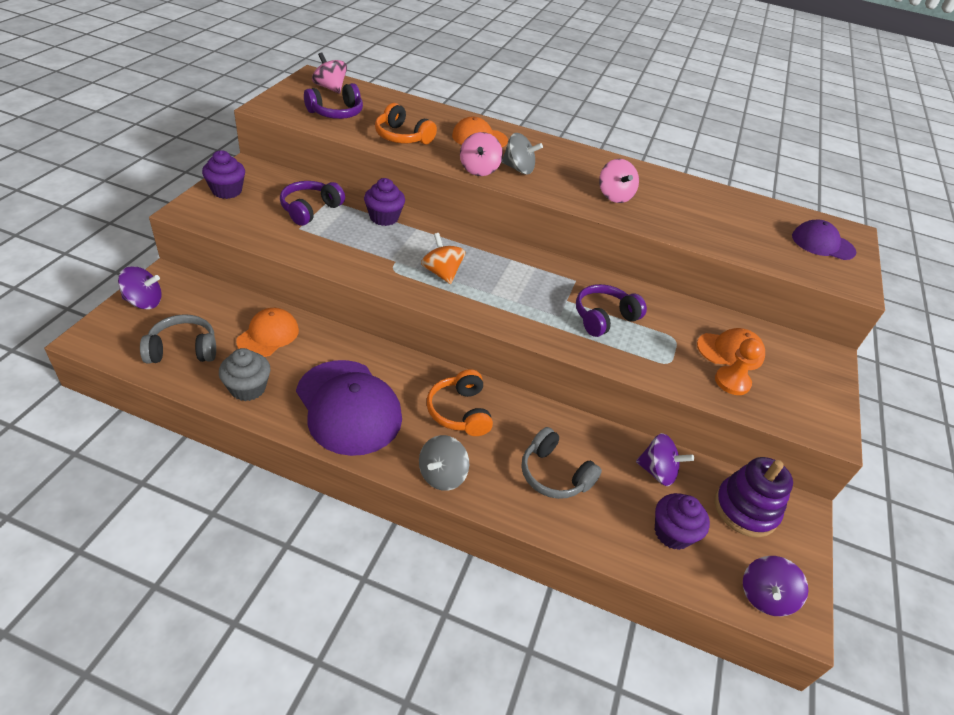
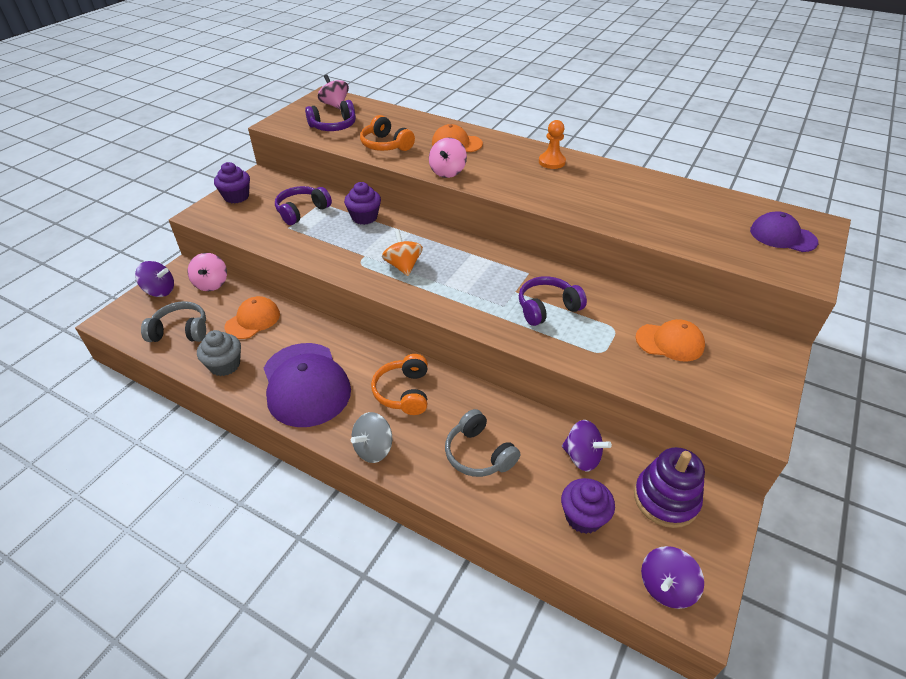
camera: 15 degrees right, 0 degrees up
grey spinning top [501,133,543,175] -> none
pink spinning top [599,159,639,203] -> pink spinning top moved to [188,253,227,291]
orange pawn [715,338,763,395] -> orange pawn moved to [539,120,566,169]

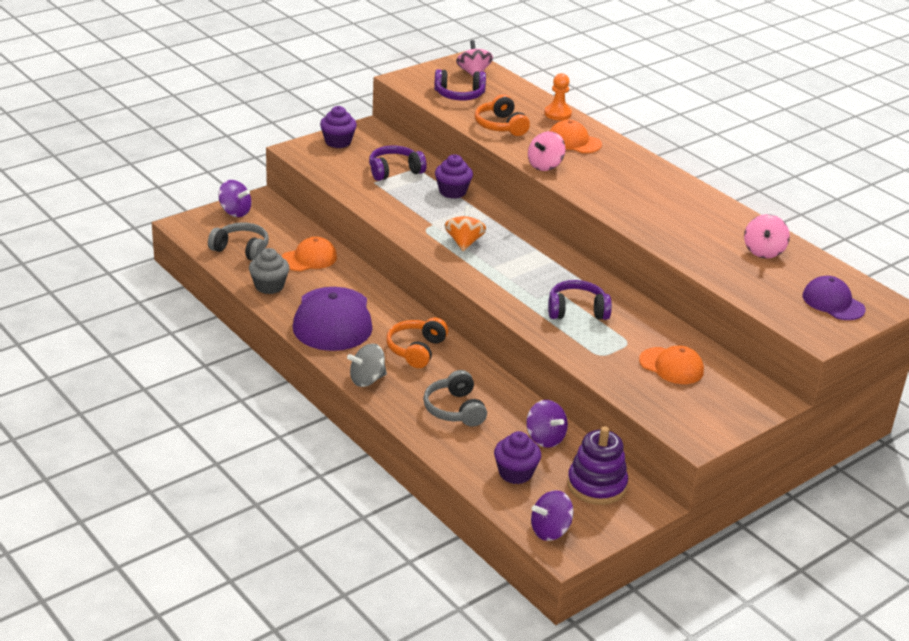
camera: 20 degrees right, 10 degrees down
pink spinning top [188,253,227,291] -> pink spinning top moved to [744,214,790,259]
orange pawn [539,120,566,169] -> orange pawn moved to [545,73,572,120]

